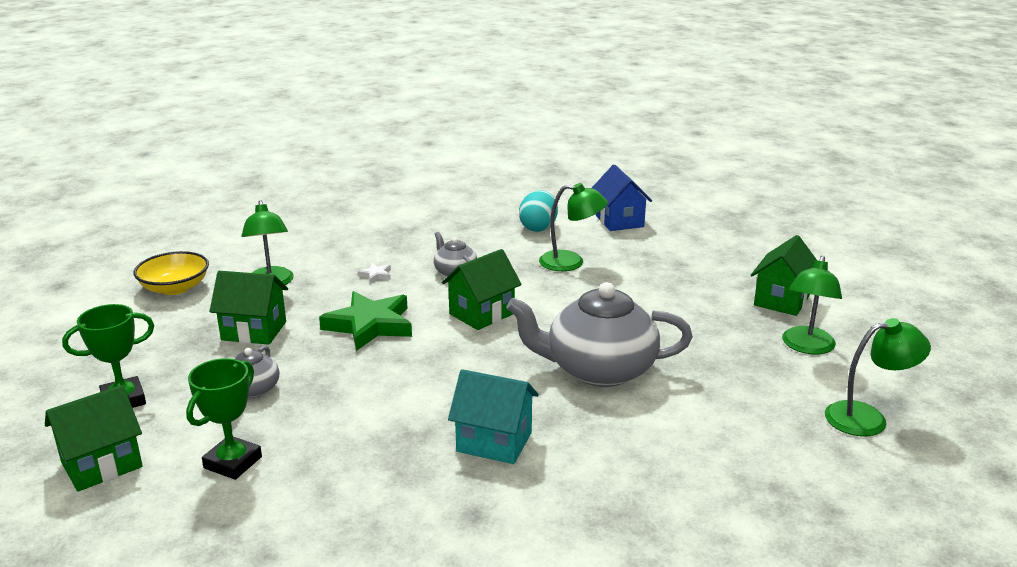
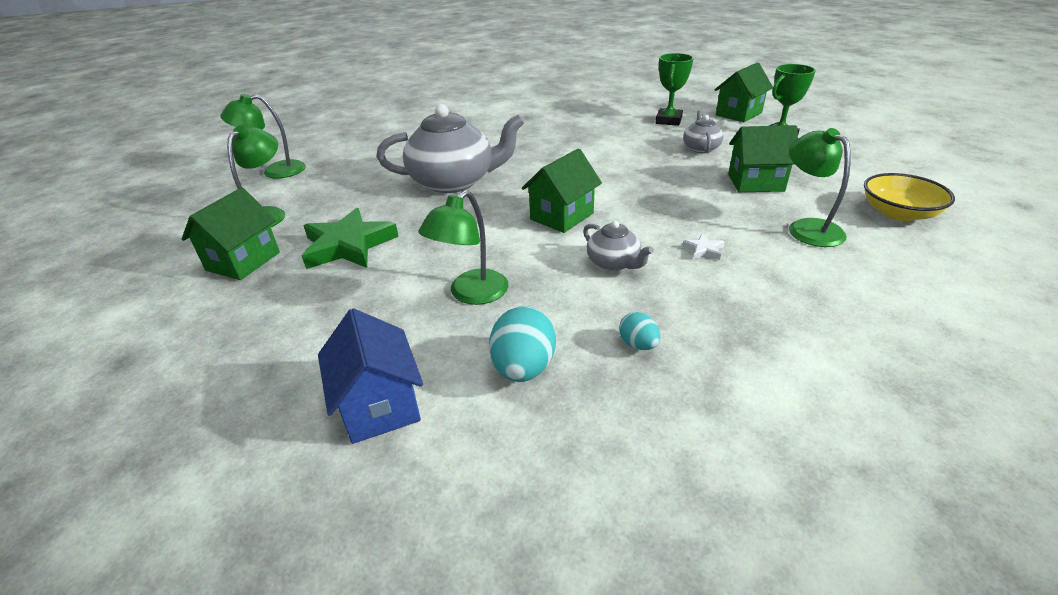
camera: 175 degrees right, 10 degrees up
green star [319,291,412,351] -> green star moved to [302,208,399,269]
turquoise house [448,369,539,464] -> none
green lamp [539,183,608,271] -> green lamp turned 60 degrees counterclockwise [418,190,508,305]
none -> turquoise egg [619,312,660,350]

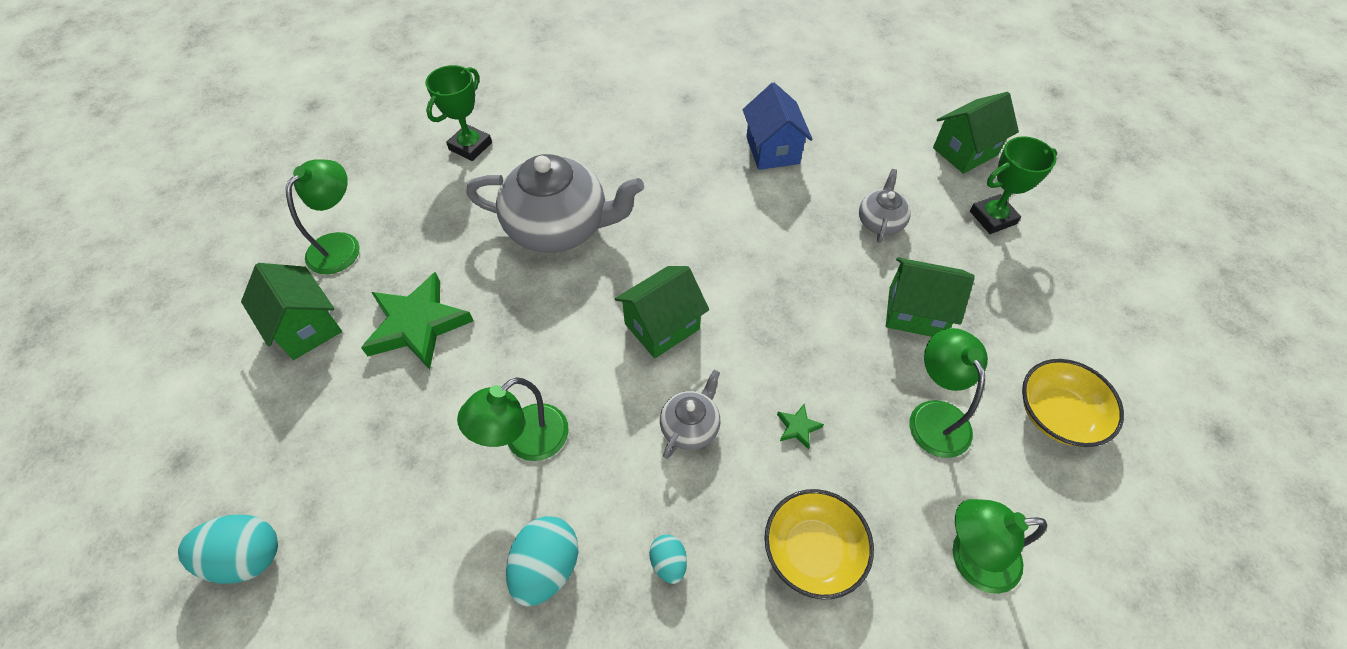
camera: 10 degrees right, 20 degrees up
green house [182,188,280,280] -> green house turned 75 degrees counterclockwise [241,263,342,360]
green lamp [220,94,306,178] -> green lamp moved to [953,499,1047,594]
blue house [318,308,423,444] -> blue house moved to [743,83,813,170]
grey teapot [583,221,654,271] -> grey teapot turned 120 degrees counterclockwise [660,370,720,459]
green trophy [655,53,694,126] -> green trophy moved to [425,65,492,161]
white star [682,234,725,260] -> green star [777,404,824,449]
none -> turquoise egg [178,515,278,584]
none -> yellow bowl [764,489,874,599]

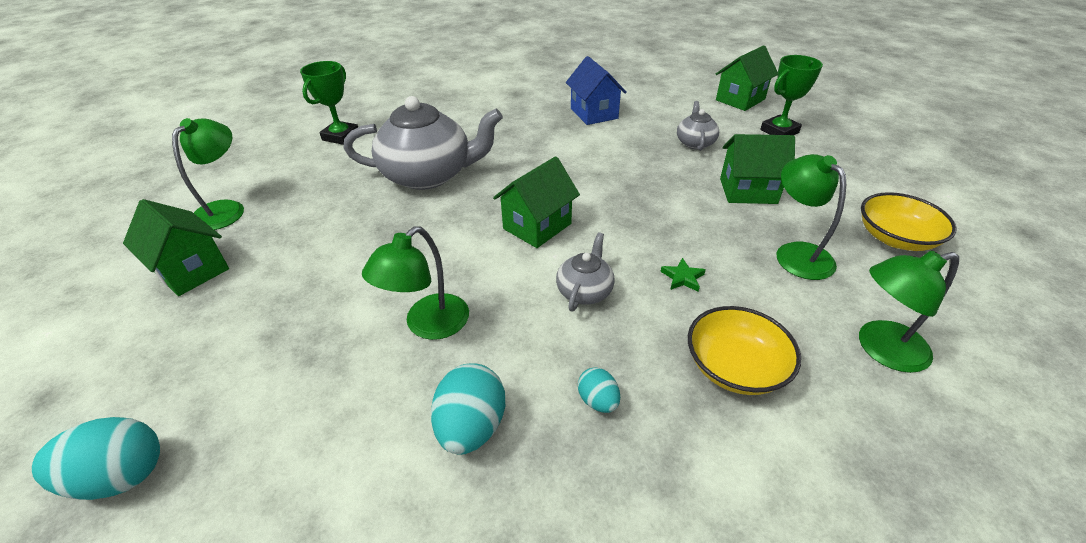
camera: 10 degrees left, 15 degrees down
green star [361,272,473,370] -> none

